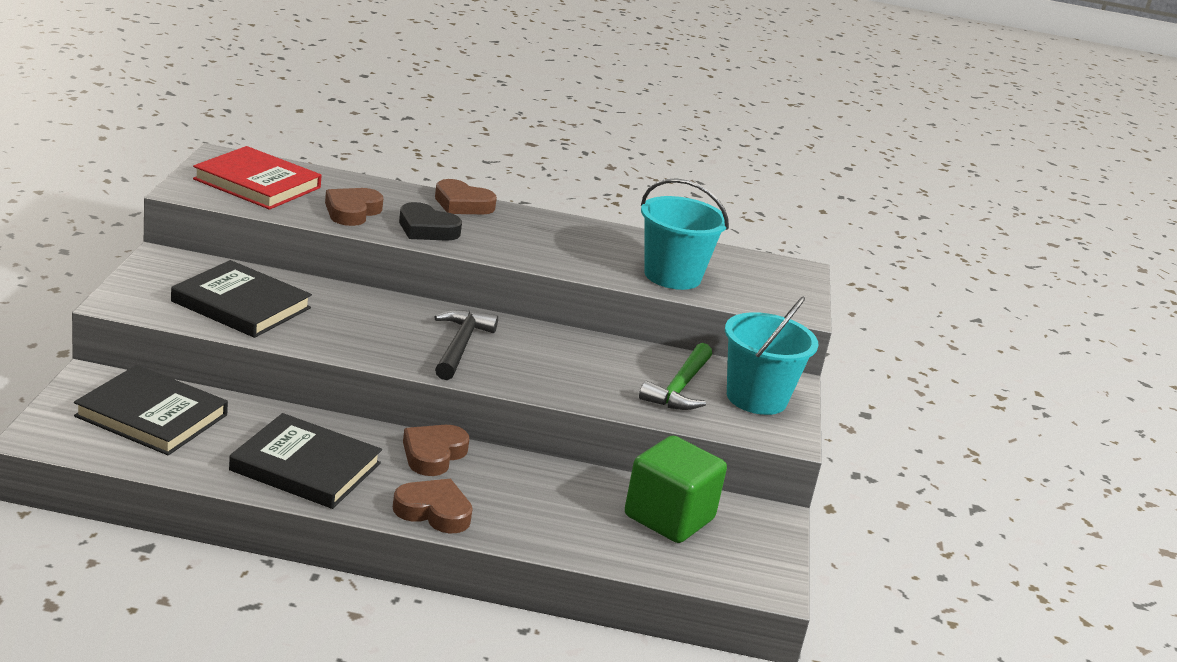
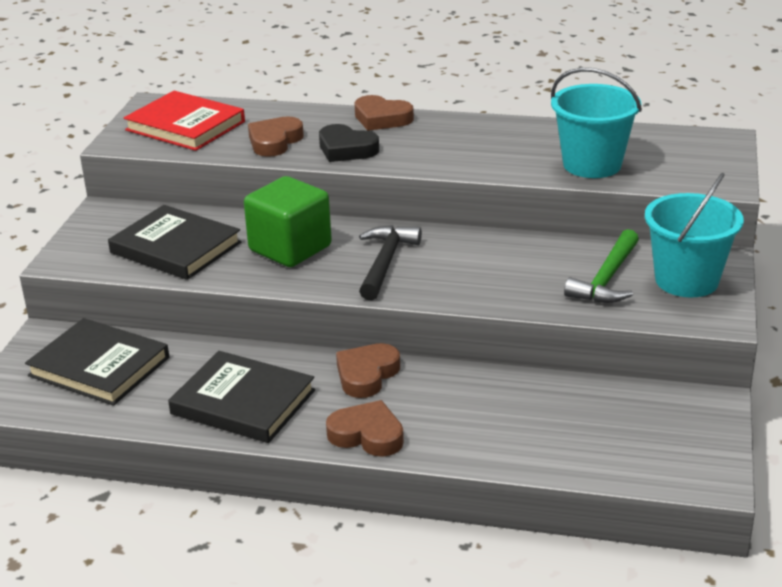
camera: 10 degrees right, 5 degrees up
green cube [625,436,727,543] -> green cube moved to [244,176,332,267]

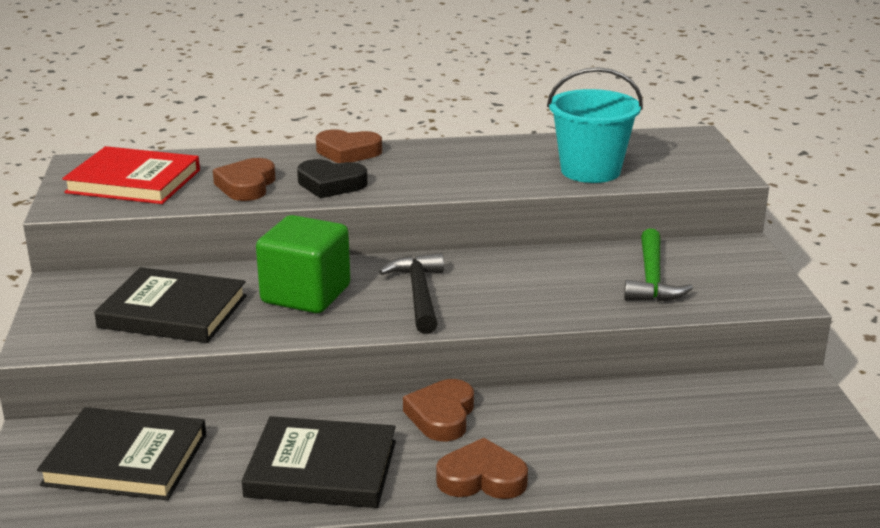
camera: 20 degrees left, 5 degrees down
turquoise bucket [645,173,744,297] -> none

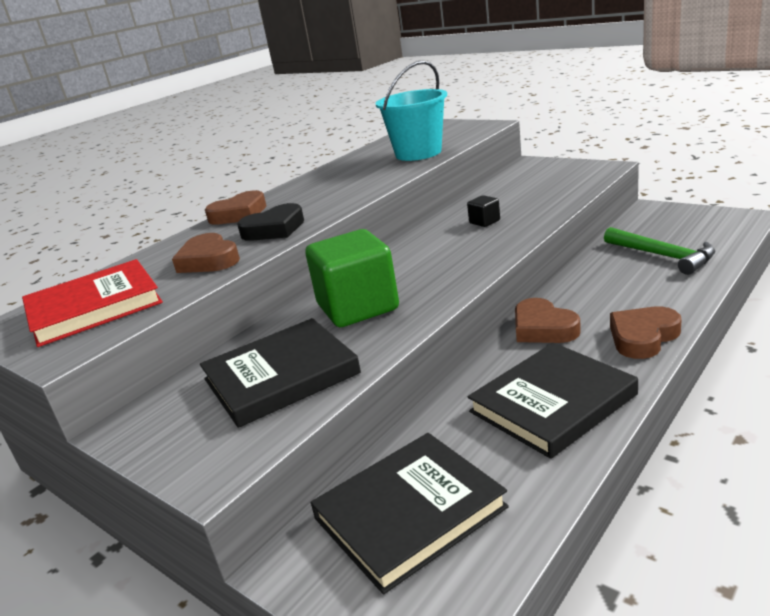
camera: 40 degrees left, 0 degrees up
black hammer [379,253,444,334] -> none
green hammer [624,229,693,302] -> green hammer moved to [604,227,715,275]
none -> black cube [467,195,500,227]

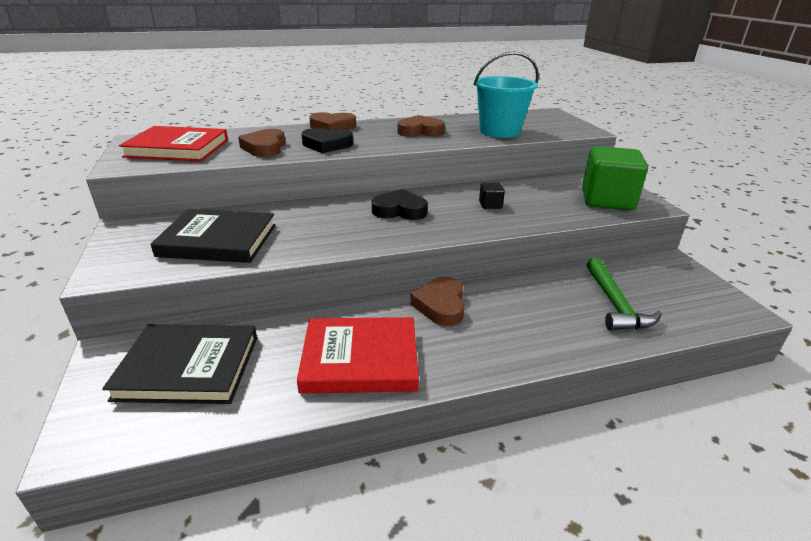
camera: 30 degrees right, 5 degrees up
green cube [306,229,399,327] -> green cube moved to [582,146,648,210]
black book [468,343,638,459] -> red book [297,317,419,394]
brown heart [610,306,682,359] -> brown heart moved to [398,115,445,137]
none -> black heart [372,189,428,220]

